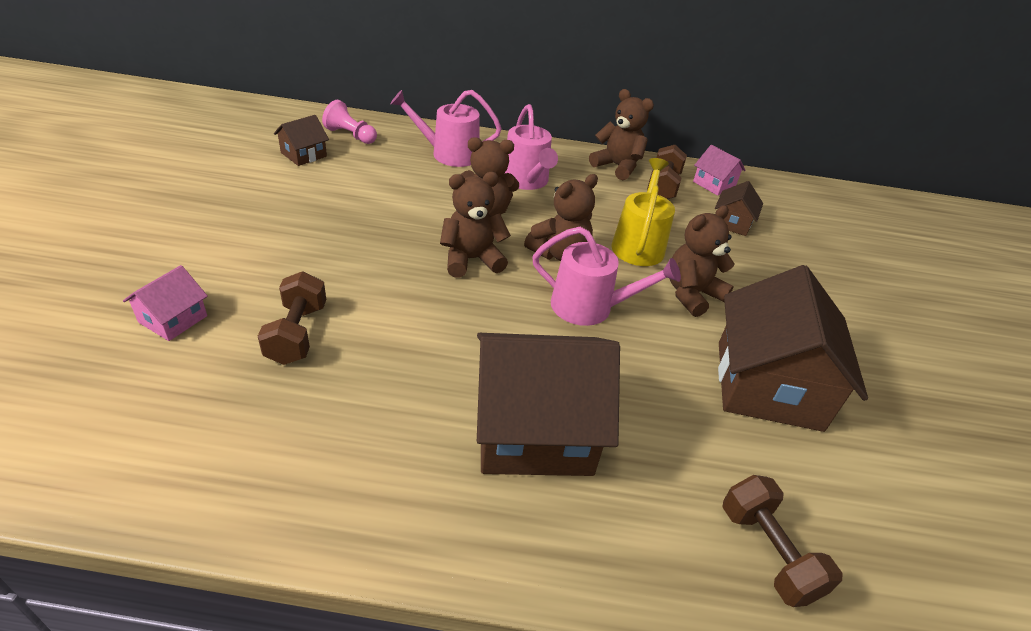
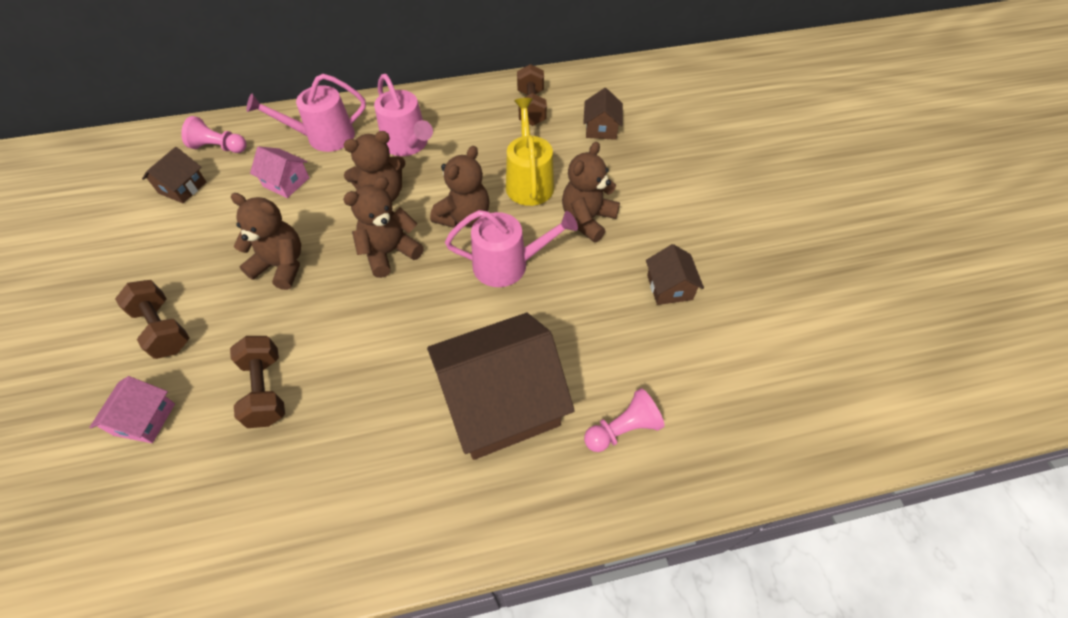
camera: 15 degrees left, 15 degrees up
brown teddy bear [589,89,654,180] -> brown teddy bear moved to [231,193,301,290]
pink house [693,145,746,196] -> pink house moved to [250,146,309,198]
brown house [718,265,868,432] -> brown house [646,244,704,305], size x0.46
brown dumbbell [722,475,843,607] -> brown dumbbell moved to [115,280,189,359]
none -> pink pawn [584,388,665,452]

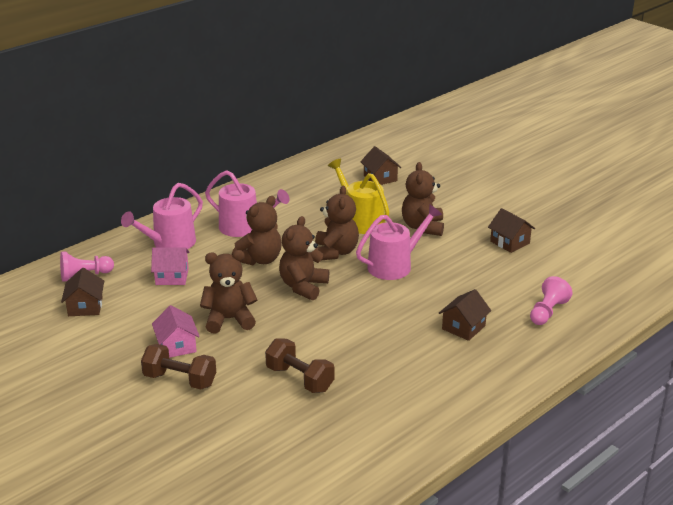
camera: 30 degrees left, 25 degrees down
pink house [89,376,175,443] -> pink house moved to [152,305,200,358]
brown house [427,313,575,460] -> brown house [439,289,491,341], size x0.46
brown dumbbell [517,64,547,126] -> none

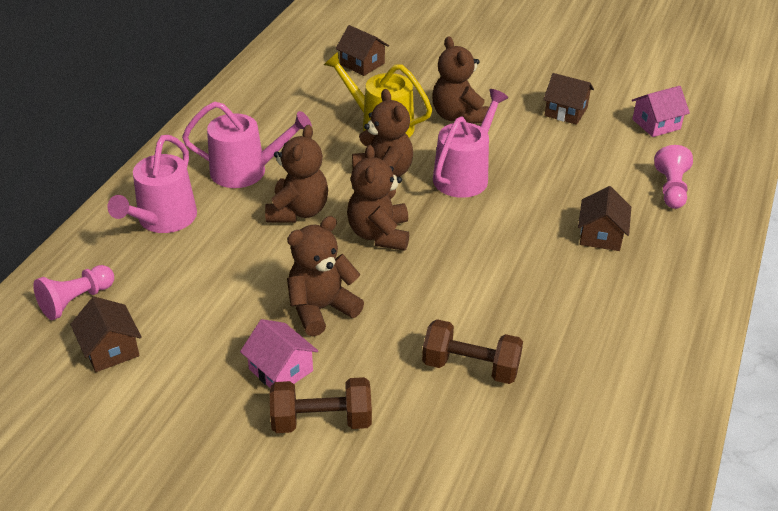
camera: 25 degrees left, 10 degrees up
pink house [151,247,190,285] -> pink house moved to [632,86,690,137]

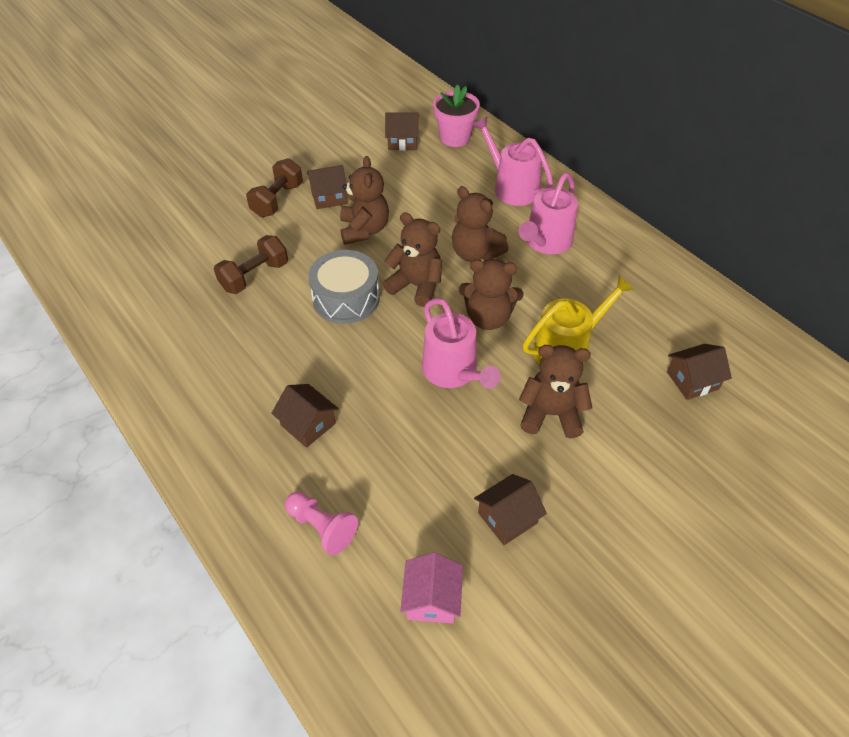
camera: 120 degrees right, 10 degrees up
pink pawn [33,265,114,320] -> pink flower pot [433,84,480,147]
pink house [240,319,318,388] -> brown house [307,165,347,209]
none -> grey drum [308,250,380,324]

